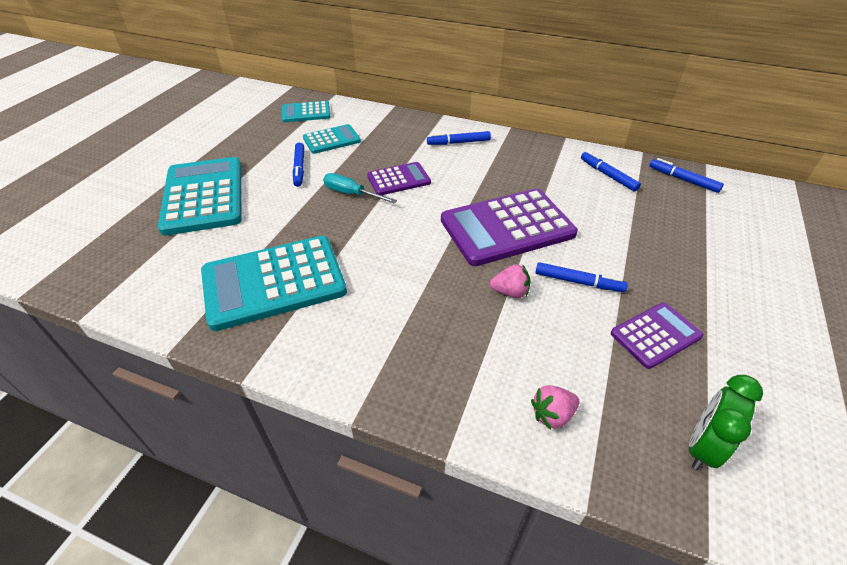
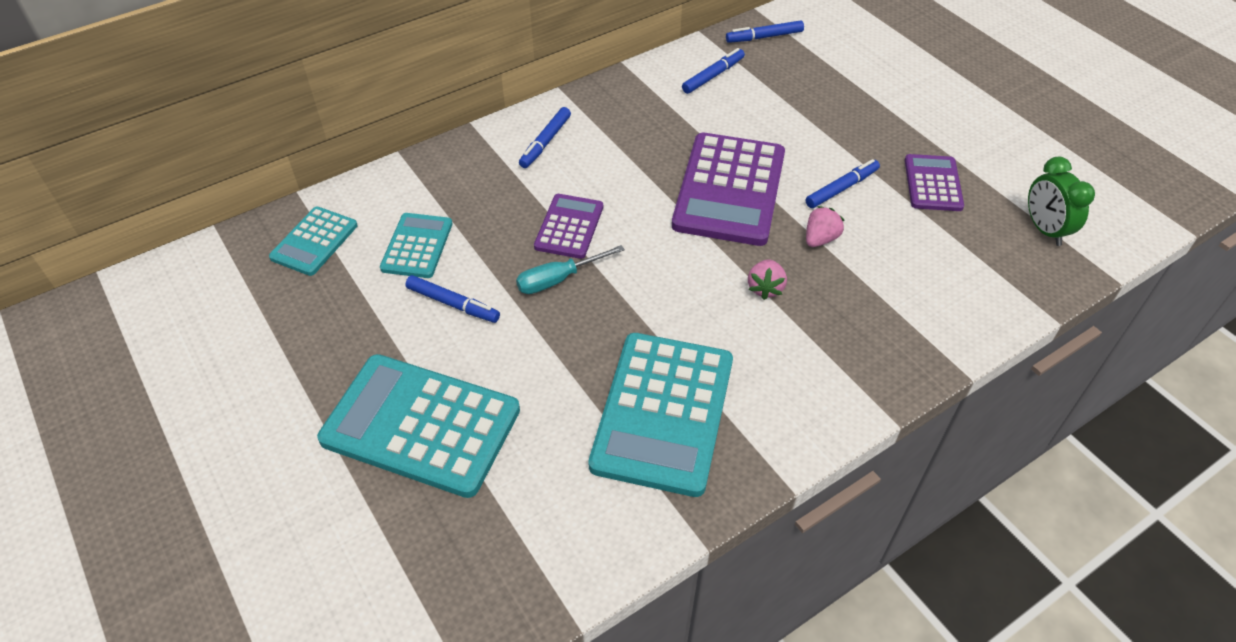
camera: 55 degrees left, 5 degrees up
pink strawberry [531,385,579,430] -> pink strawberry moved to [748,260,787,300]
blue marker [581,151,641,192] -> blue marker turned 135 degrees clockwise [682,48,745,94]

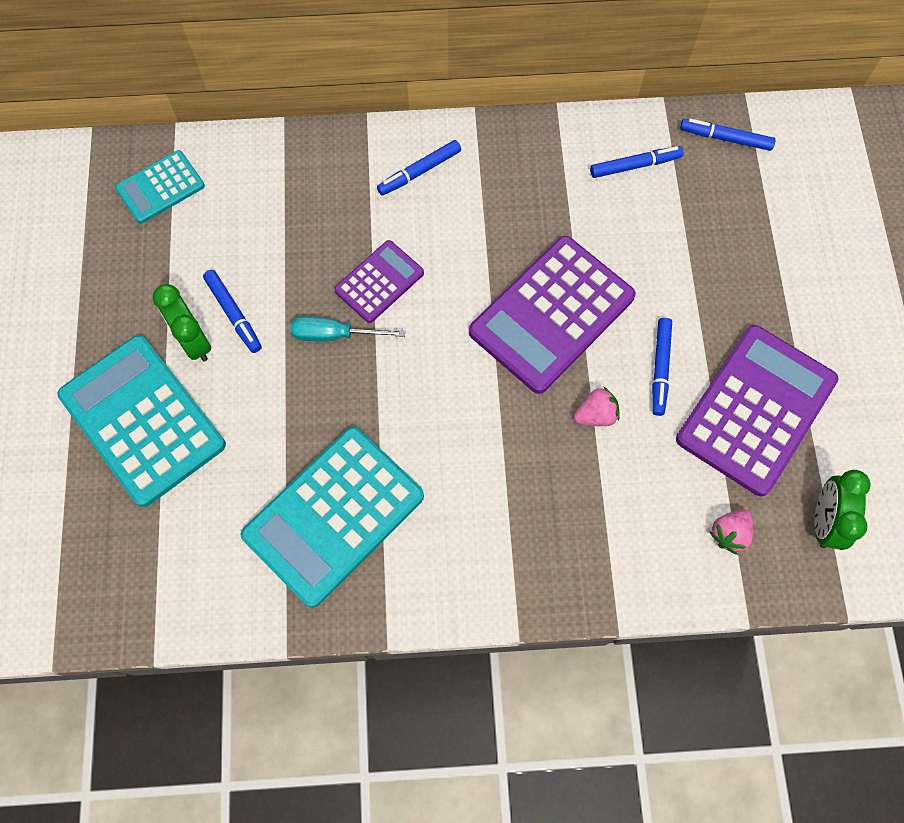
camera: 30 degrees right, 20 degrees up
turquoise calculator [380,213,453,278] -> none
pink strawberry [748,260,787,300] -> pink strawberry moved to [710,510,753,555]
blue marker [805,159,880,208] -> blue marker turned 105 degrees clockwise [652,318,672,416]
purple calculator [905,154,964,211] -> purple calculator [676,325,838,496], size x1.86
none -> green clock [153,284,211,362]

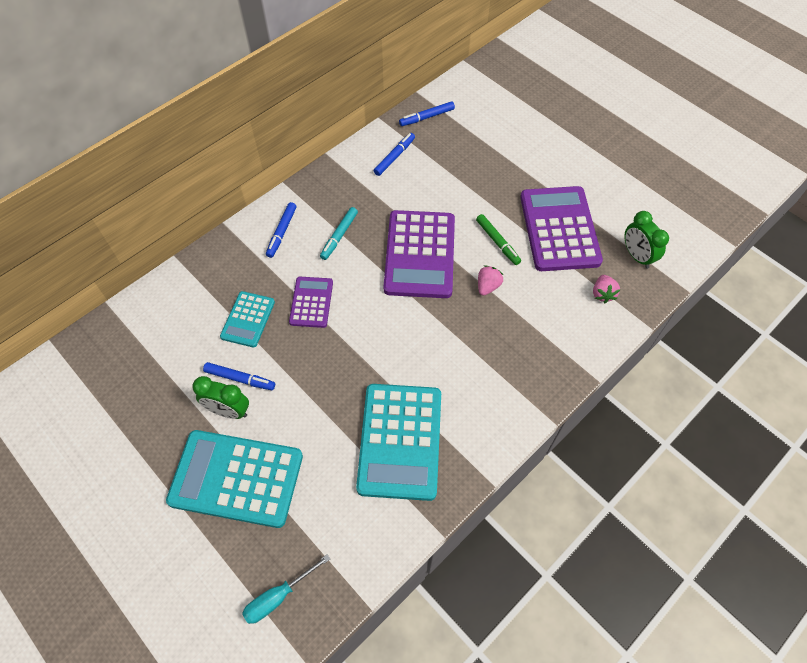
camera: 40 degrees left, 10 degrees down
turquoise calculator [115,150,205,224] -> turquoise calculator moved to [220,291,275,347]
turquoise screwdriver [290,317,405,341] -> turquoise screwdriver moved to [242,554,330,624]
blue marker [652,318,672,416] -> green marker [476,214,521,265]
none -> turquoise marker [320,207,358,260]

